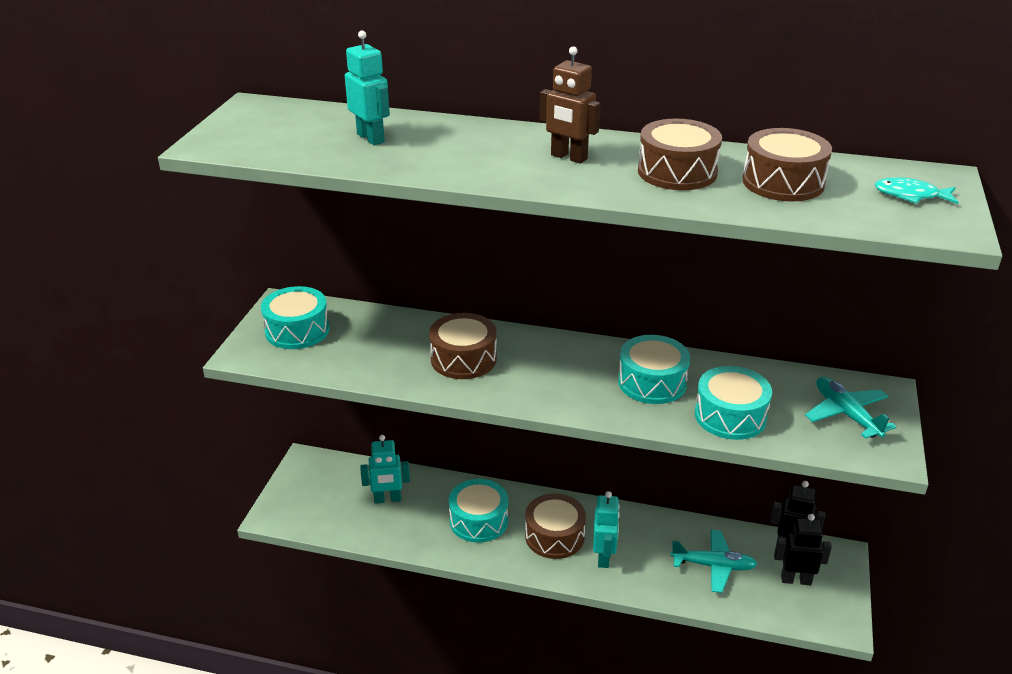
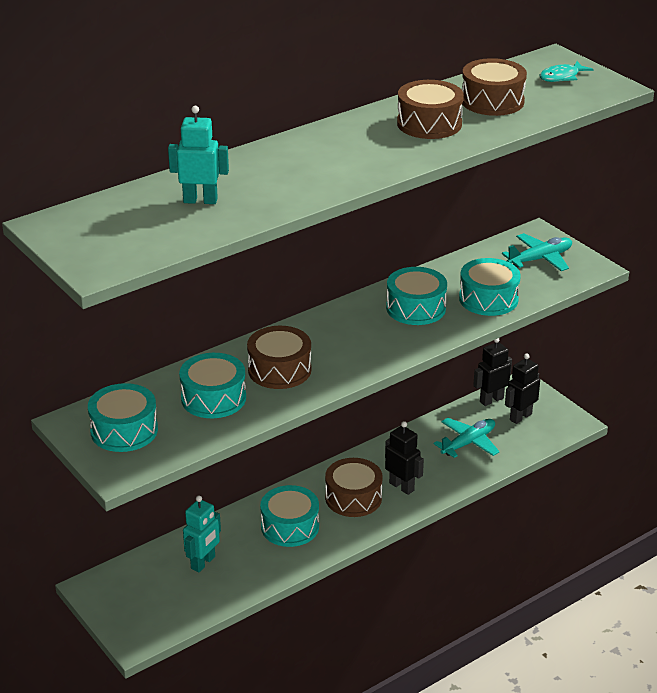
camera: 50 degrees left, 0 degrees up
brown robot [540,46,600,164] -> none
turquoise robot [593,491,620,568] -> black robot [385,421,424,495]
turquoise plane [805,377,896,439] -> turquoise plane turned 135 degrees clockwise [502,233,572,271]
none -> turquoise drum [179,353,246,418]

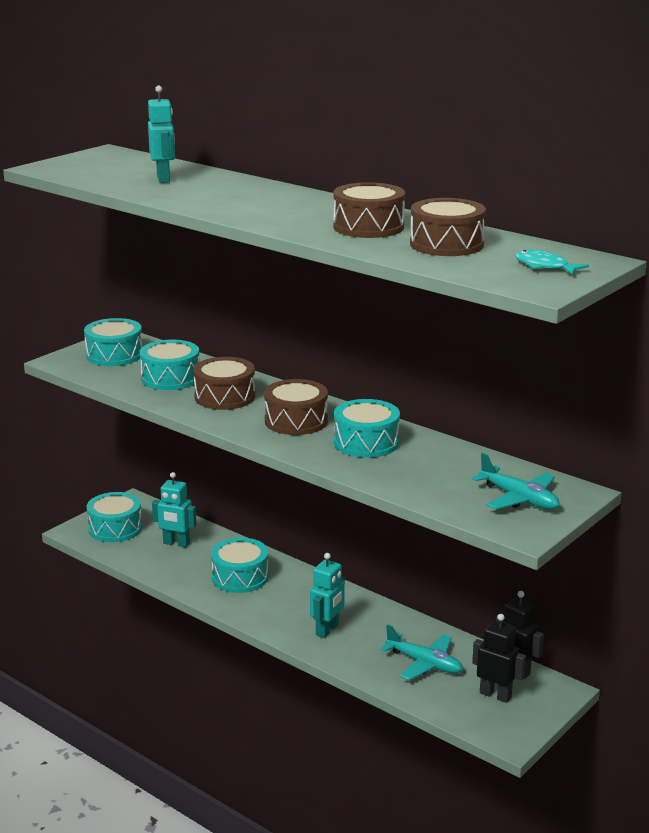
camera: 75 degrees right, 10 degrees down
brown drum [325,458,383,517] -> brown drum moved to [264,379,328,435]
black robot [385,421,424,495] -> turquoise robot [310,553,345,638]
turquoise drum [459,258,521,316] -> turquoise drum moved to [87,492,142,542]

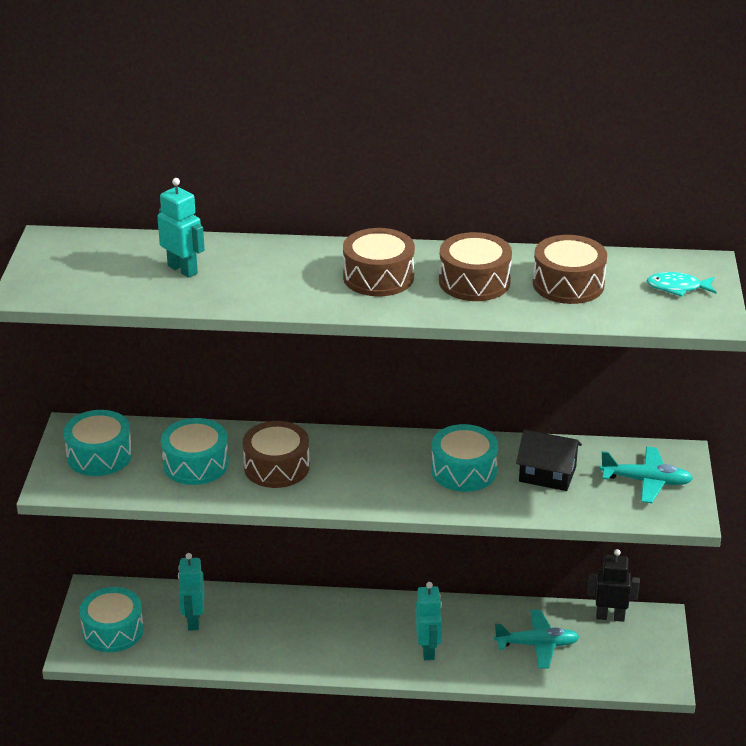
camera: 35 degrees left, 10 degrees up
turquoise robot [152,472,197,547] -> turquoise robot turned 105 degrees clockwise [178,553,205,630]
turquoise drum [211,538,269,593] -> none
brown drum [264,379,328,435] -> brown drum moved to [343,228,415,296]
black robot [472,614,526,703] -> none
none -> black house [516,429,582,491]

